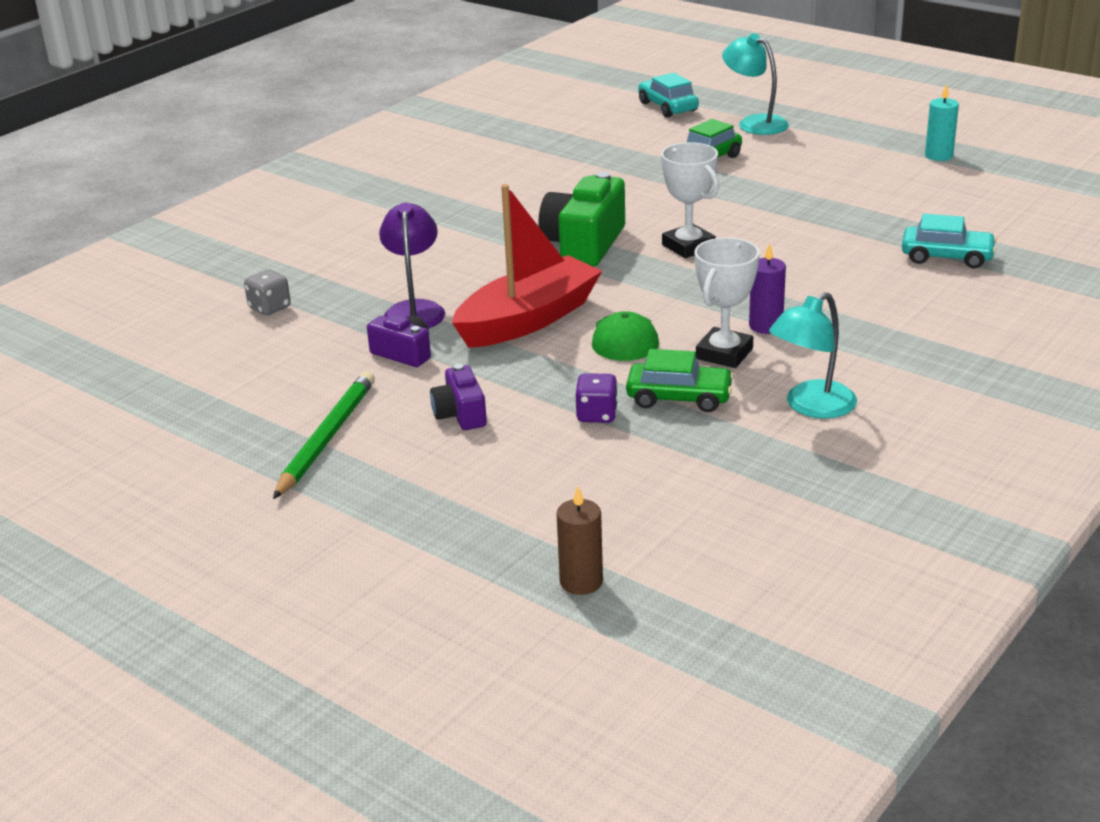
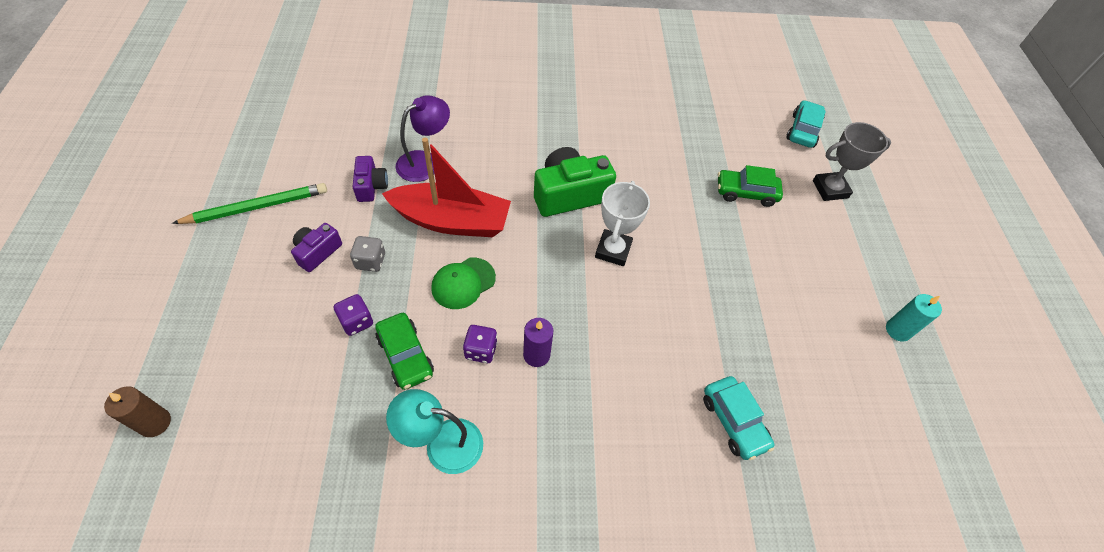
camera: 45 degrees right, 25 degrees up
grey dice [244,269,291,315] -> grey dice moved to [350,236,385,272]
white trophy [694,238,760,368] -> purple dice [463,325,498,363]
turquoise lamp [722,33,789,135] -> grey trophy [813,122,891,201]

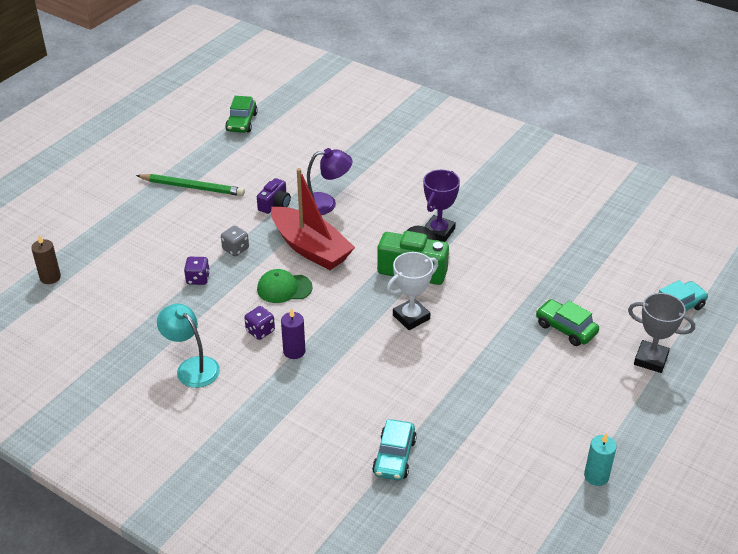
camera: 40 degrees right, 15 degrees down
purple camera [291,223,342,272] -> none
green car [375,313,434,390] -> green car moved to [225,96,258,133]
none -> purple trophy [423,170,460,242]

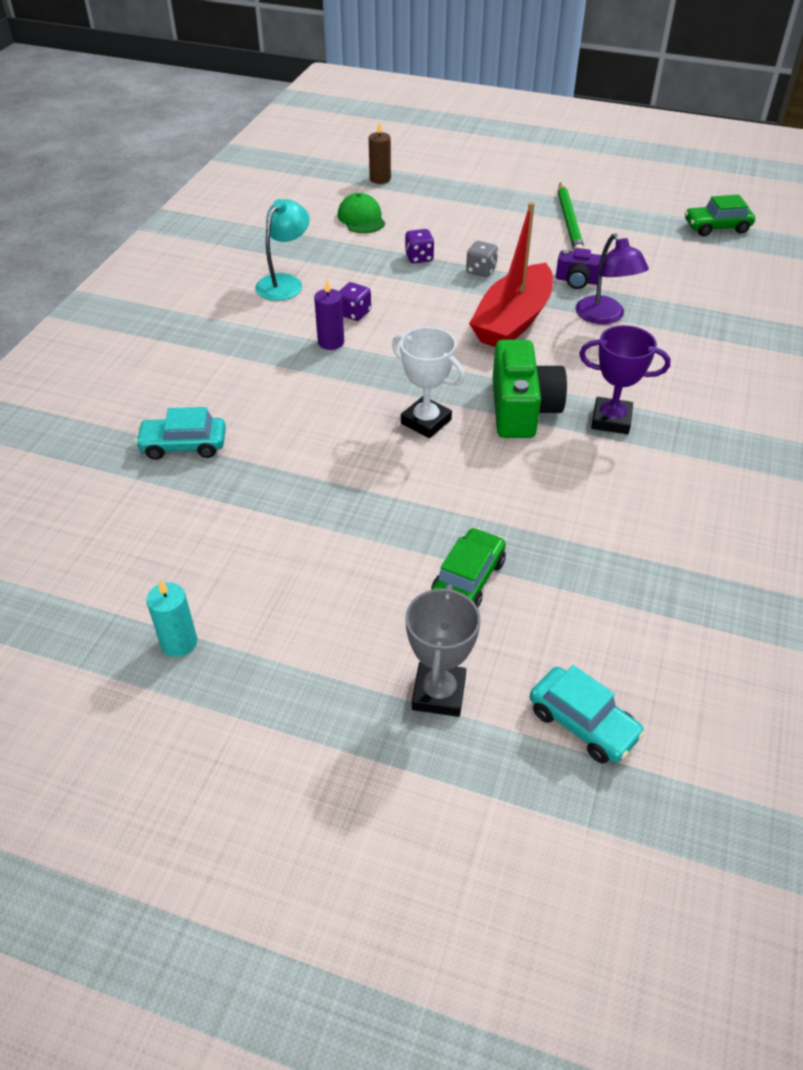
camera: 75 degrees right, 5 degrees up
green cap [257,269,313,303] -> green cap moved to [338,193,385,233]

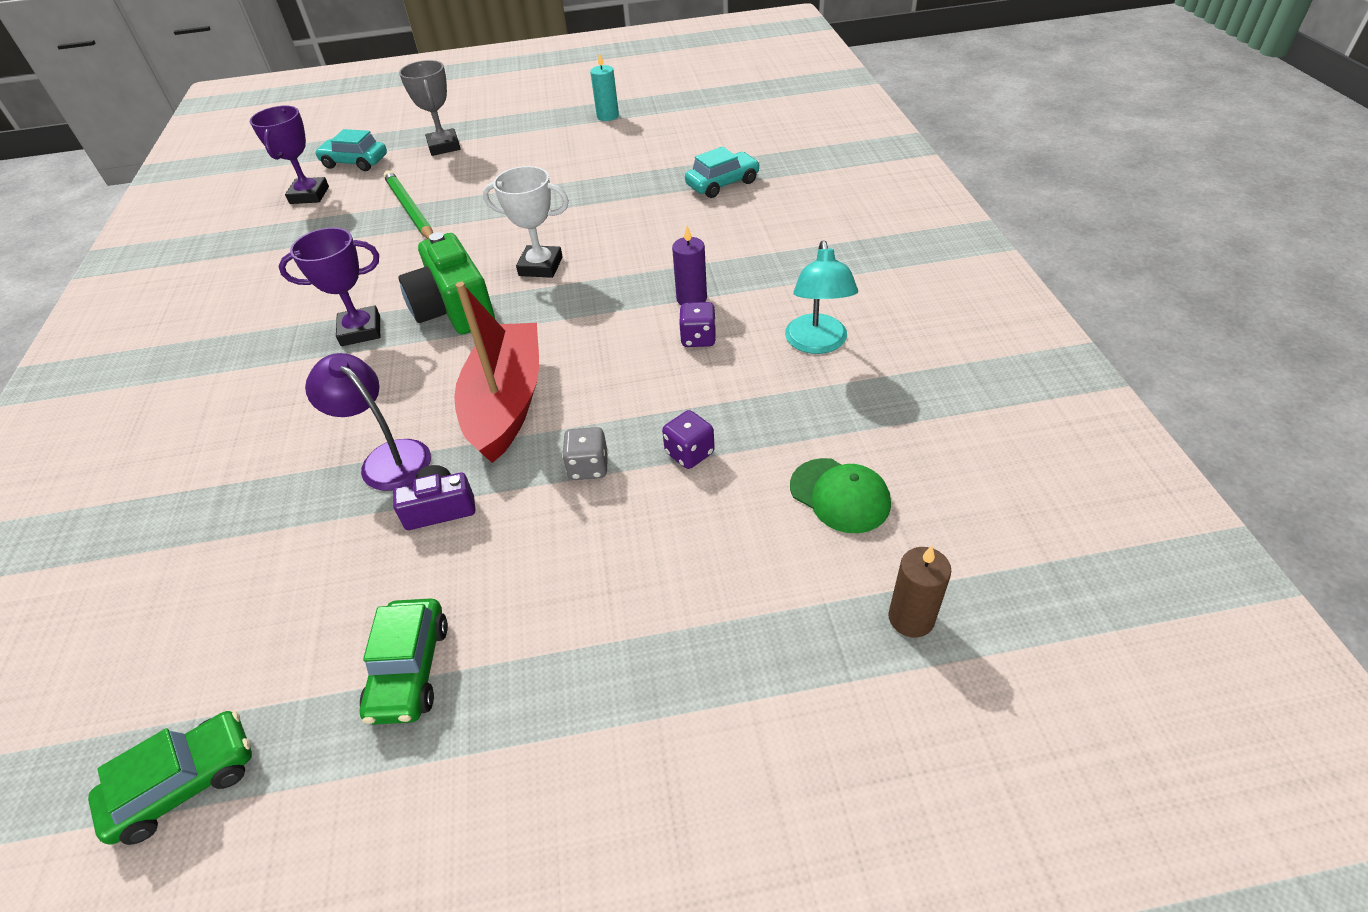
camera: 155 degrees right, 0 degrees up
green car [431,528,506,608] -> green car moved to [360,598,448,725]
green pencil [558,183,584,251] -> green pencil moved to [383,170,433,239]
none -> purple trophy [250,106,329,204]

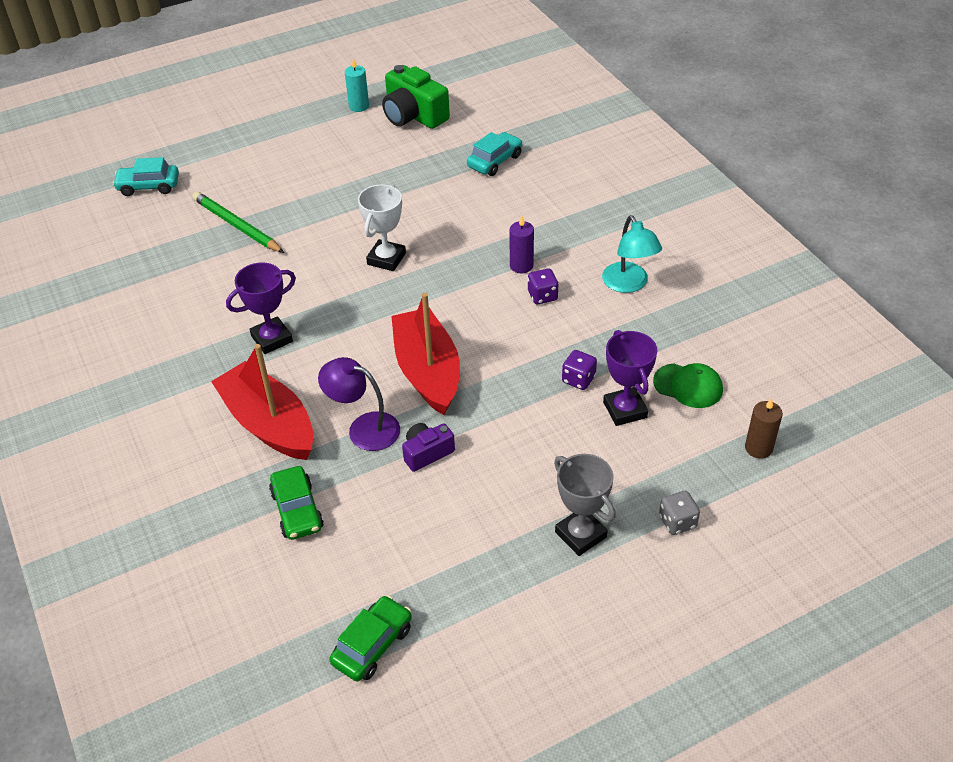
camera: 20 degrees left, 0 degrees up
purple trophy [250,106,329,204] -> purple trophy moved to [603,330,657,426]
green car [360,598,448,725] -> green car moved to [269,466,324,540]
grey trophy [399,60,461,156] -> grey trophy moved to [554,454,616,556]
green camera [399,232,495,335] -> green camera moved to [382,65,450,129]
white trophy [483,166,569,278] -> white trophy turned 60 degrees counterclockwise [358,185,406,271]
grey dice [562,427,608,480] -> grey dice moved to [659,491,700,535]
none -> red boat [211,344,314,460]

